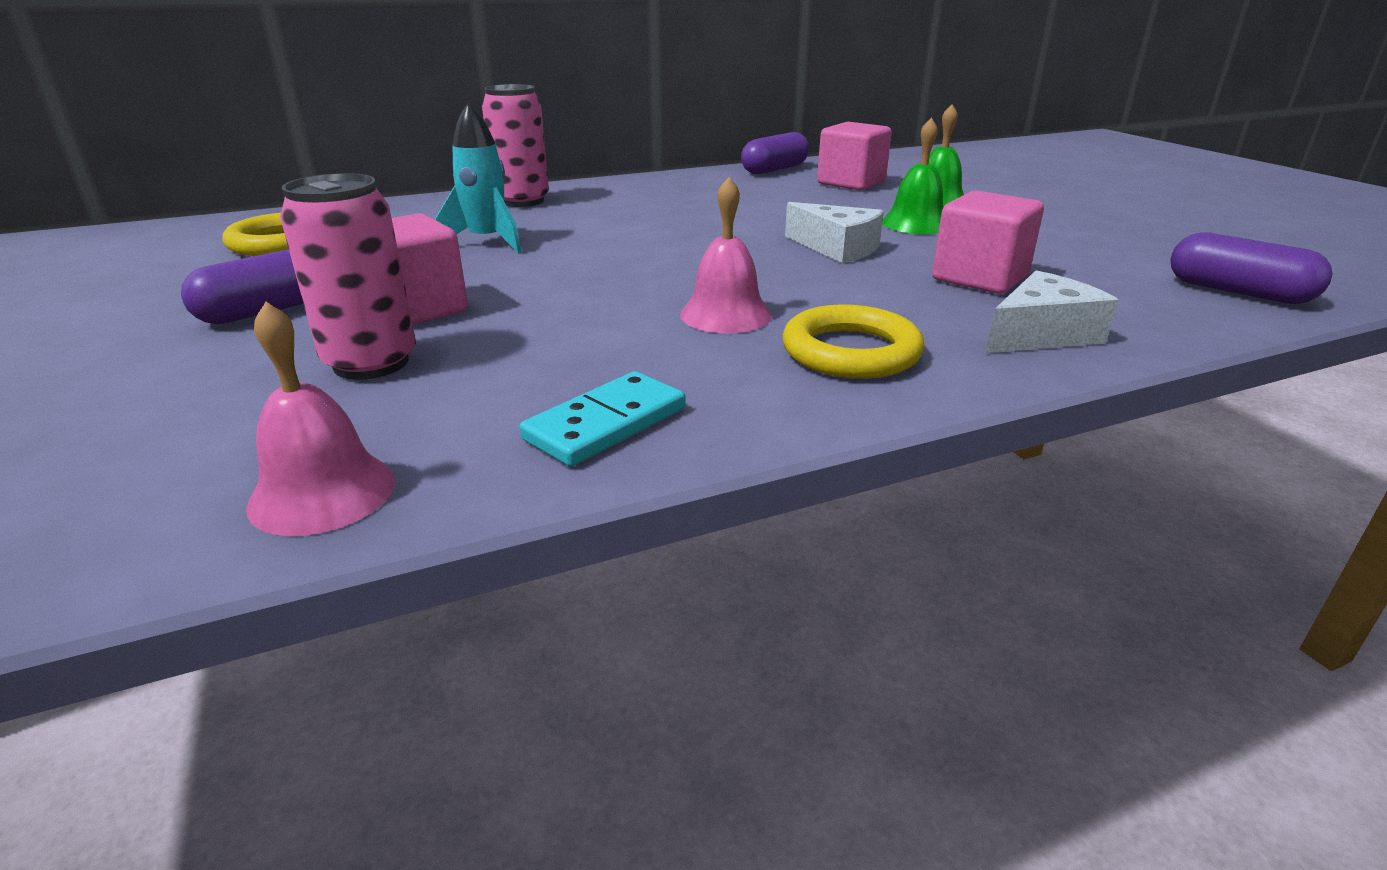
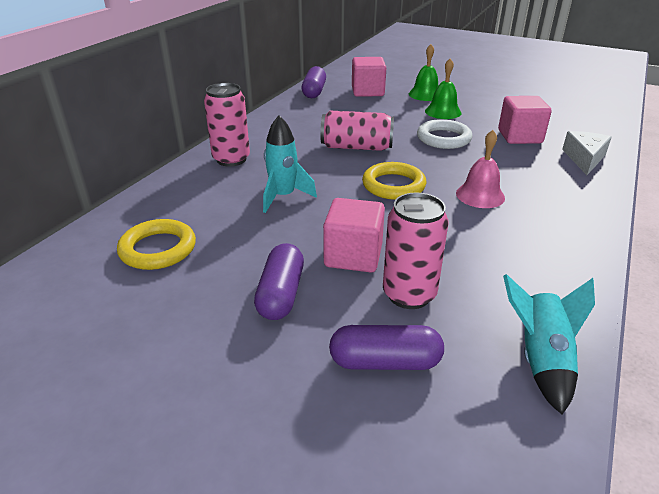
camera: 40 degrees left, 5 degrees up
pink bell [246,302,395,536] -> turquoise rocket [503,274,595,415]
turquoise domino [519,371,686,466] -> none
yellow ring [783,304,924,379] -> yellow ring moved to [362,162,426,200]
white cheese [785,202,884,263] -> white ring [417,119,473,149]
purple capsule [1170,232,1332,304] -> purple capsule moved to [329,325,444,370]
none -> pink can [320,111,394,151]

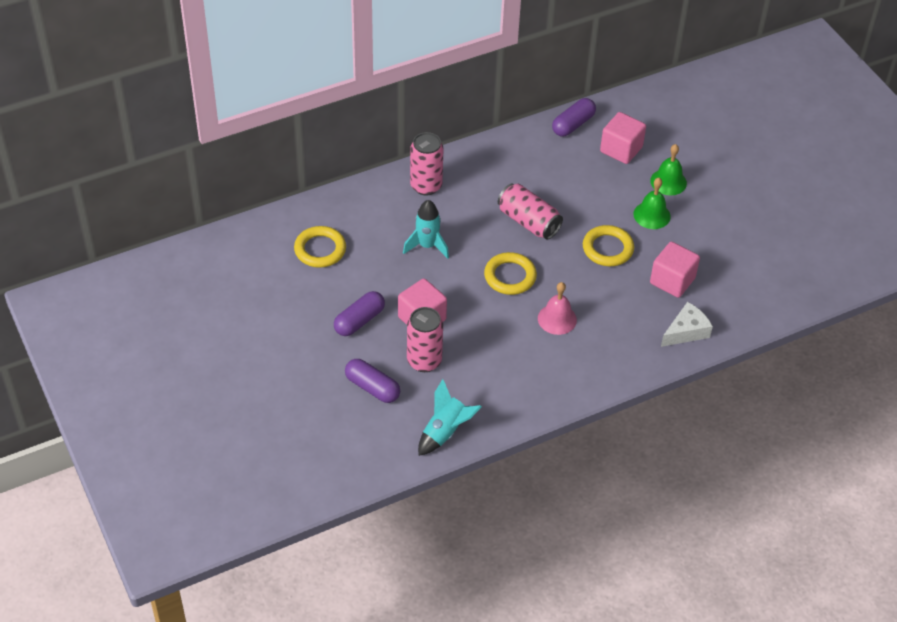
camera: 35 degrees right, 15 degrees up
white ring [417,119,473,149] -> yellow ring [583,225,634,266]

